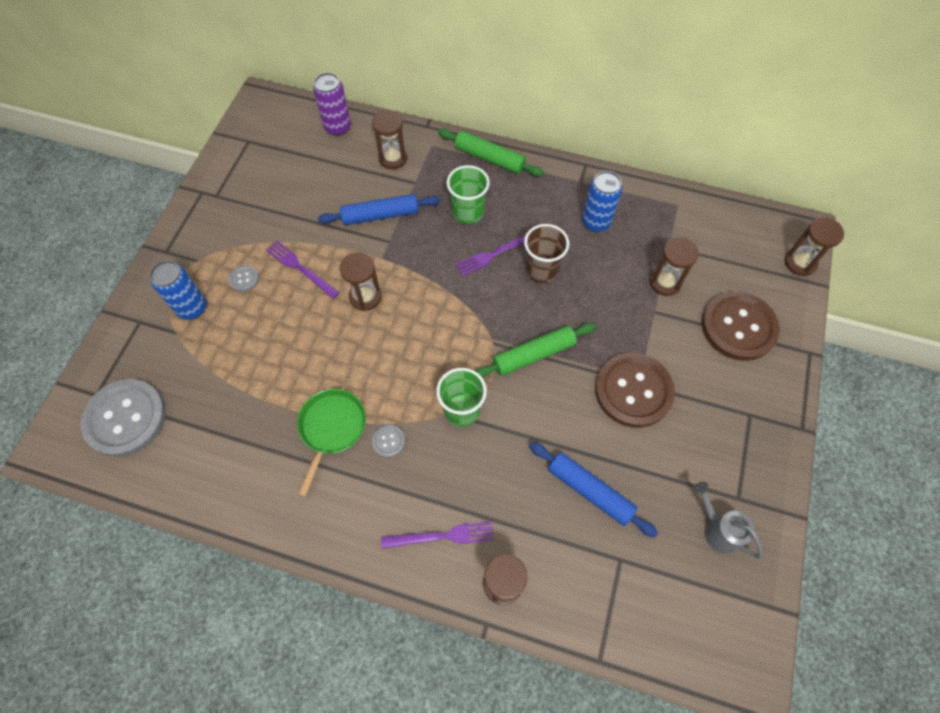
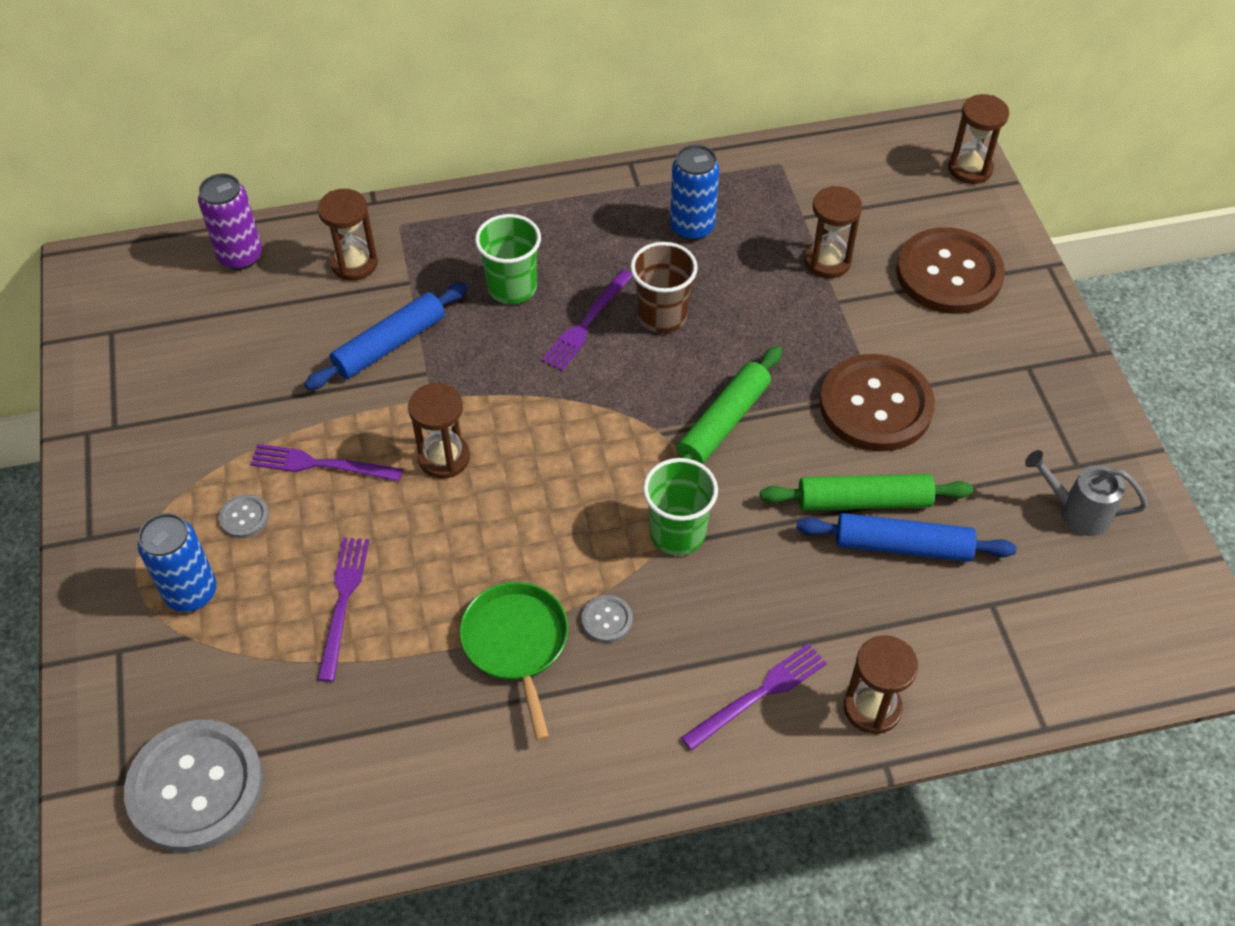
camera: 30 degrees left, 10 degrees down
green rolling pin [438,129,544,177] -> green rolling pin moved to [760,474,973,511]
none -> purple fork [317,538,369,682]

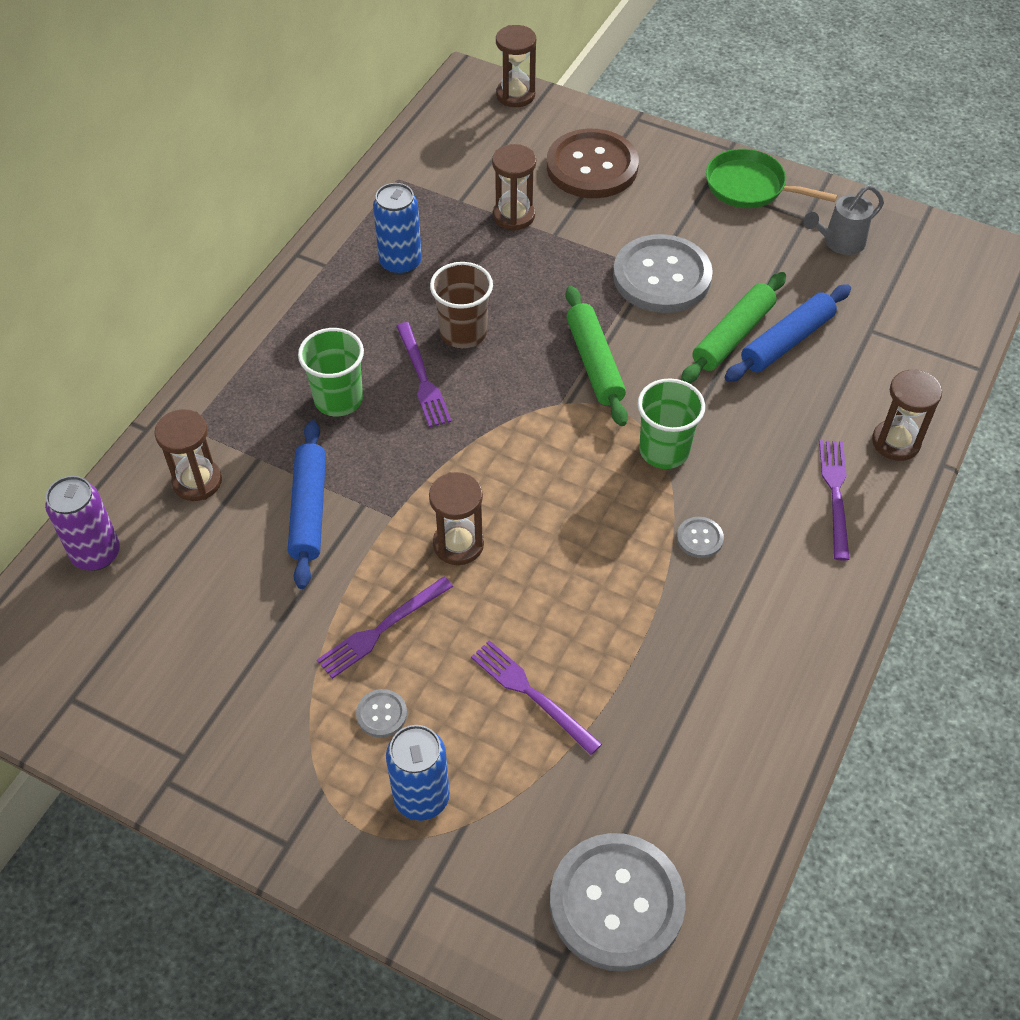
camera: 50 degrees left, 0 degrees up
green pan [460,582,568,741] -> green pan moved to [706,149,838,208]
brown button [820,354,935,452] -> grey button [613,234,713,313]

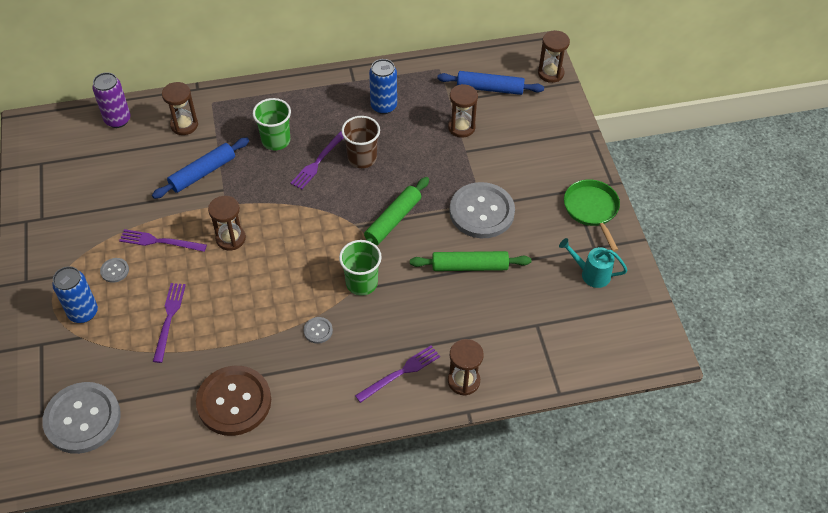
camera: 50 degrees right, 0 degrees up
brown button [547,129,639,198] -> brown button moved to [196,366,271,436]
blue rolling pin [725,284,851,382] -> blue rolling pin moved to [437,71,544,95]
grey watering can [803,185,884,255] -> turquoise watering can [559,238,628,288]

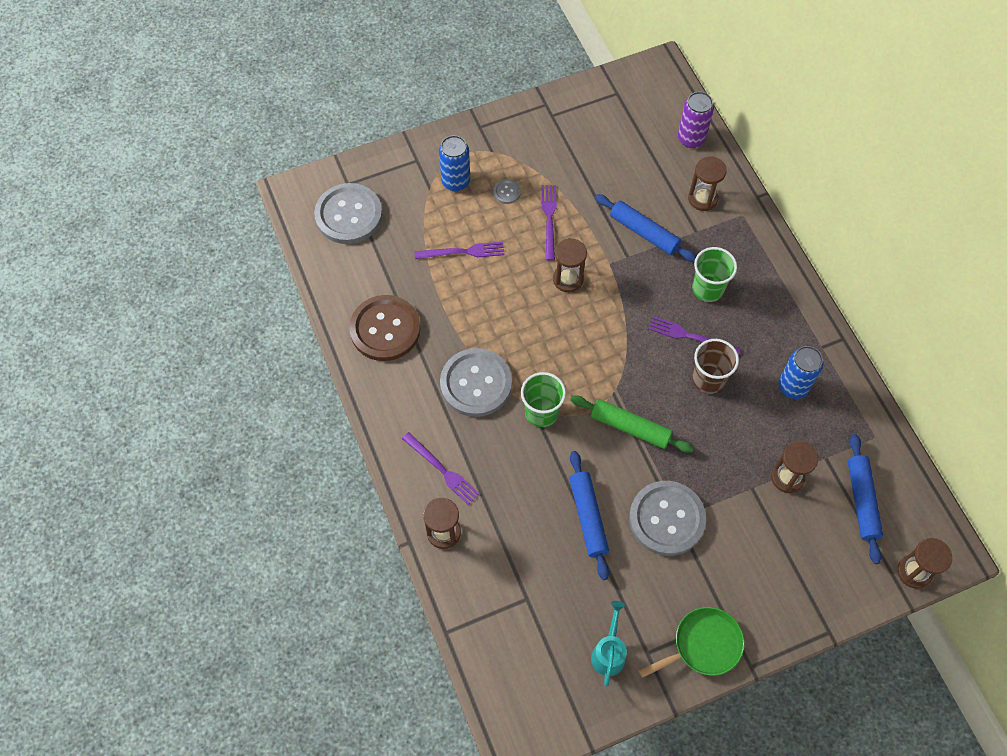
camera: 80 degrees right, 10 degrees up
grey button [304,317,333,344] -> grey button [440,348,512,417], size x2.44
green rolling pin [410,251,531,271] -> blue rolling pin [569,451,609,580]

